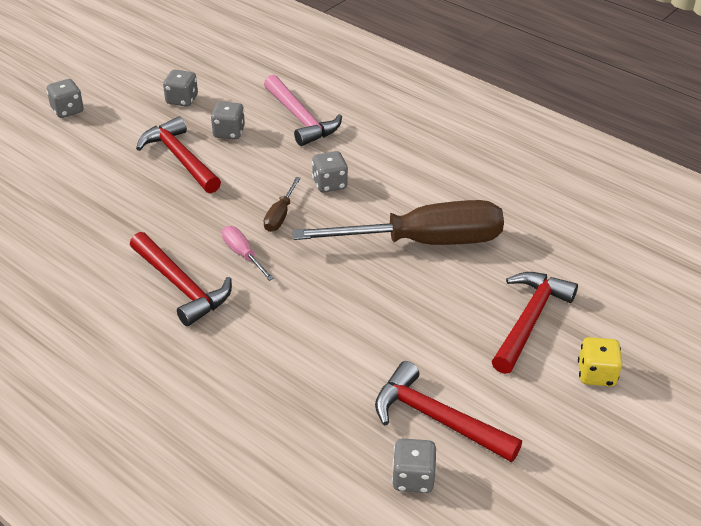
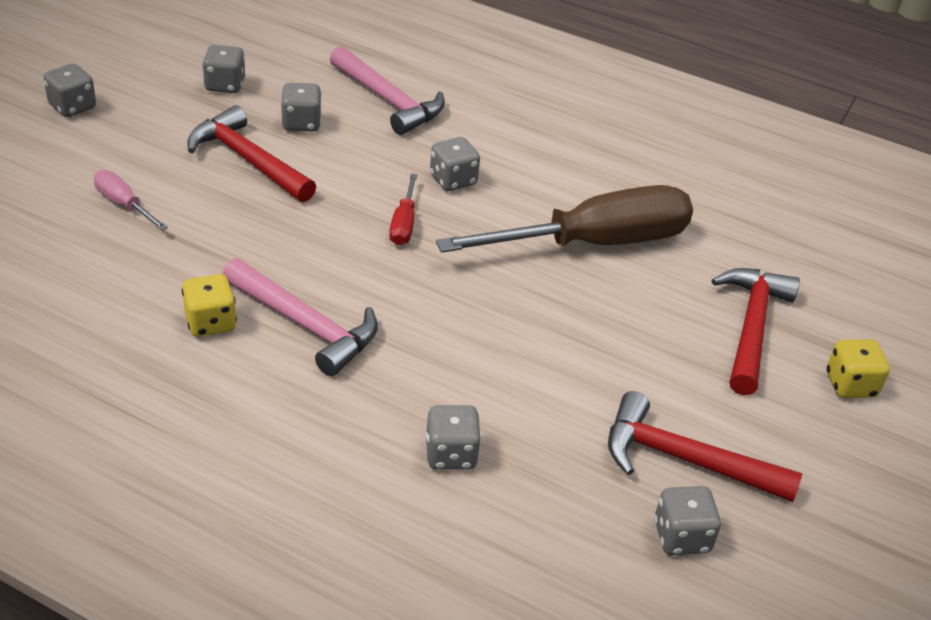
camera: 15 degrees left, 0 degrees up
red hammer [130,232,232,326] -> pink hammer [222,258,378,376]
pink screwdriver [222,226,274,281] -> pink screwdriver moved to [94,170,168,231]
brown screwdriver [264,177,301,232] -> red screwdriver [389,173,418,245]
none -> yellow dice [182,274,237,337]
none -> grey dice [425,405,481,469]

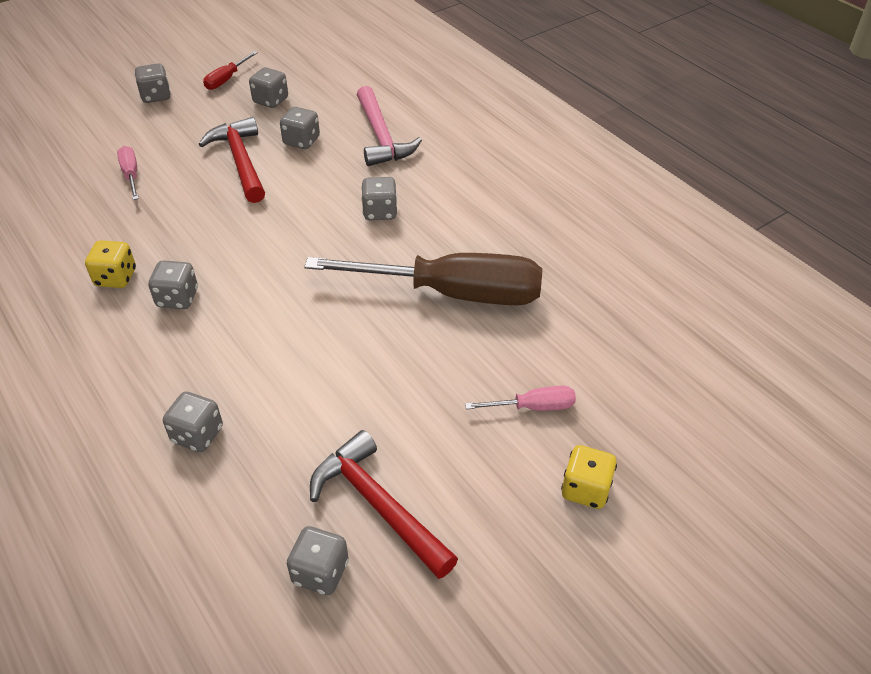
camera: 30 degrees right, 5 degrees up
pink hammer [222,258,378,376] -> grey dice [148,260,198,309]
red screwdriver [389,173,418,245] -> red screwdriver moved to [203,51,258,90]
red hammer [712,268,800,395] -> pink screwdriver [465,386,576,411]

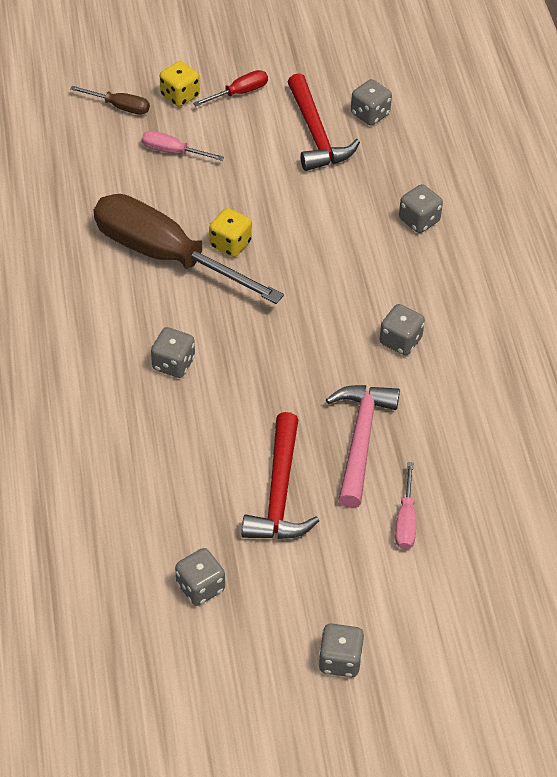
camera: 155 degrees left, 5 degrees up
yellow dice [85,240,136,288] -> yellow dice moved to [209,208,252,257]
red screwdriver [203,51,258,90] -> red screwdriver moved to [193,70,268,106]
grey dice [280,107,320,149] -> none
pink hammer [357,86,422,166] -> pink hammer moved to [326,385,400,508]
none -> brown screwdriver [70,86,150,115]

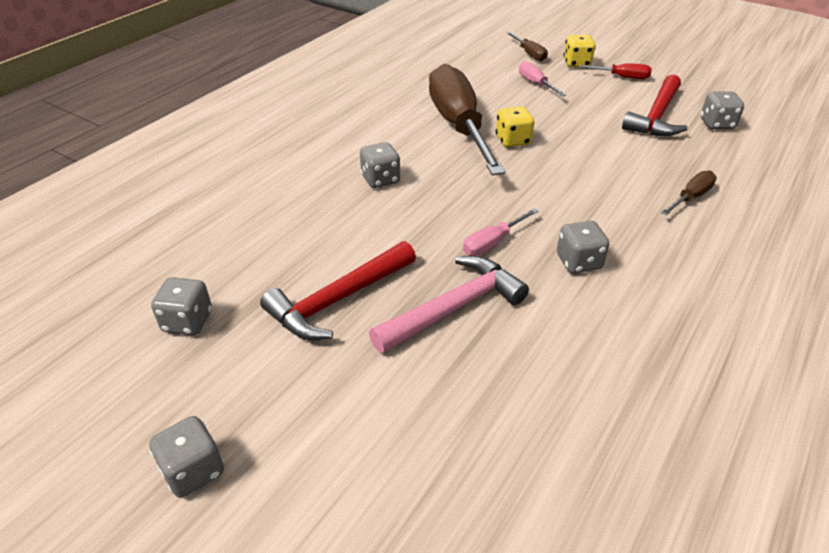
camera: 45 degrees right, 10 degrees down
pink screwdriver [395,462,416,550] -> pink screwdriver moved to [463,208,538,256]
grey dice [399,184,443,233] -> brown screwdriver [661,171,717,215]

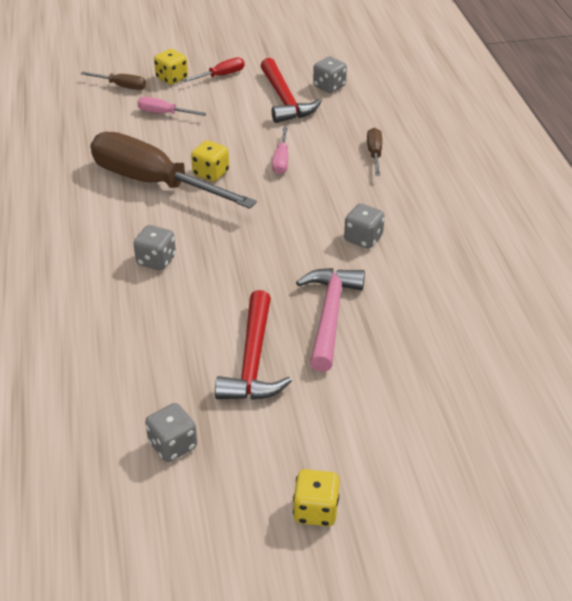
camera: 45 degrees left, 0 degrees up
grey dice [149,416,224,498] -> yellow dice [293,469,339,527]
pink screwdriver [463,208,538,256] -> pink screwdriver moved to [272,127,288,174]

